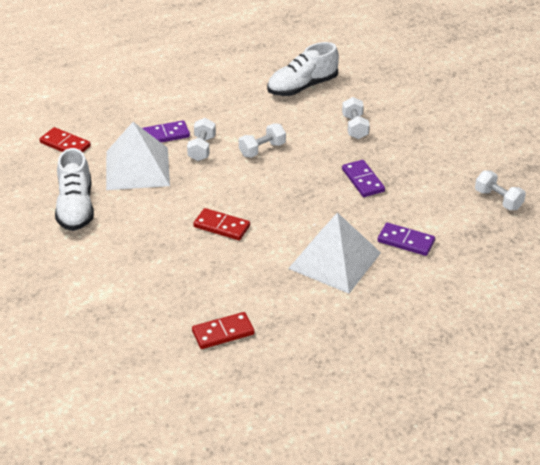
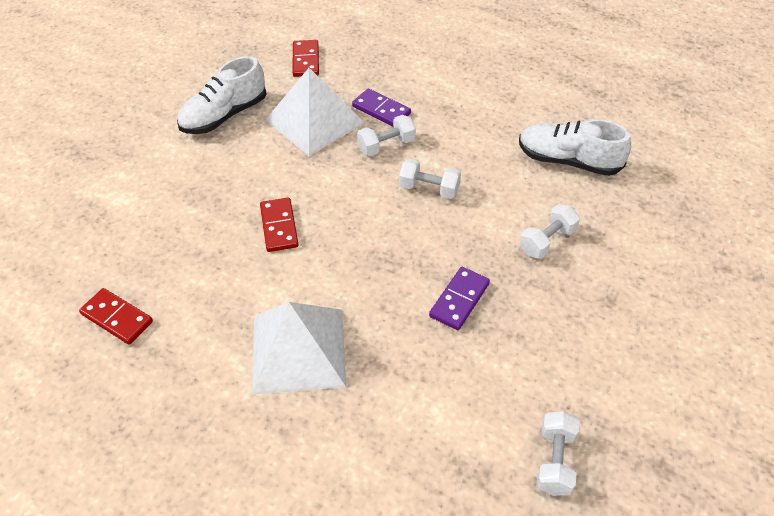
camera: 55 degrees right, 10 degrees up
purple domino [378,223,435,256] -> none

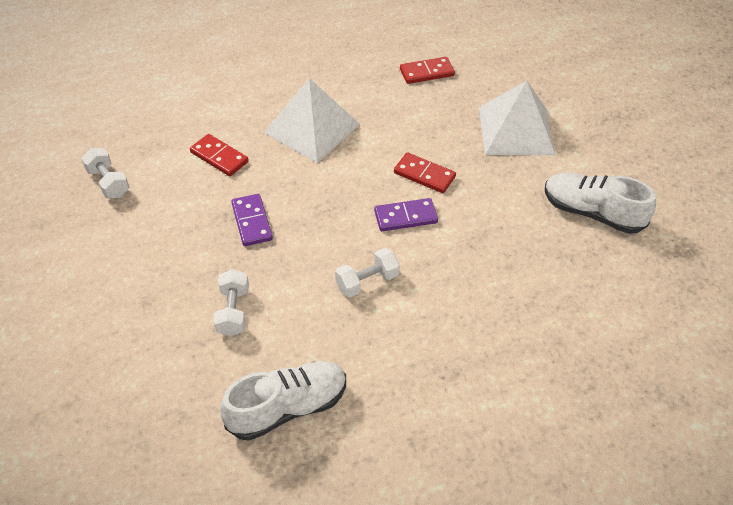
camera: 130 degrees right, 0 degrees up
white shoe [177,56,266,134] -> white shoe turned 60 degrees counterclockwise [545,172,656,234]
white pyramid [266,68,365,156] -> white pyramid moved to [479,81,555,155]
red domino [292,40,319,77] -> red domino moved to [190,134,249,176]
purple domino [352,89,411,126] -> purple domino moved to [374,198,438,231]
white dumbbell [357,115,416,156] -> none

